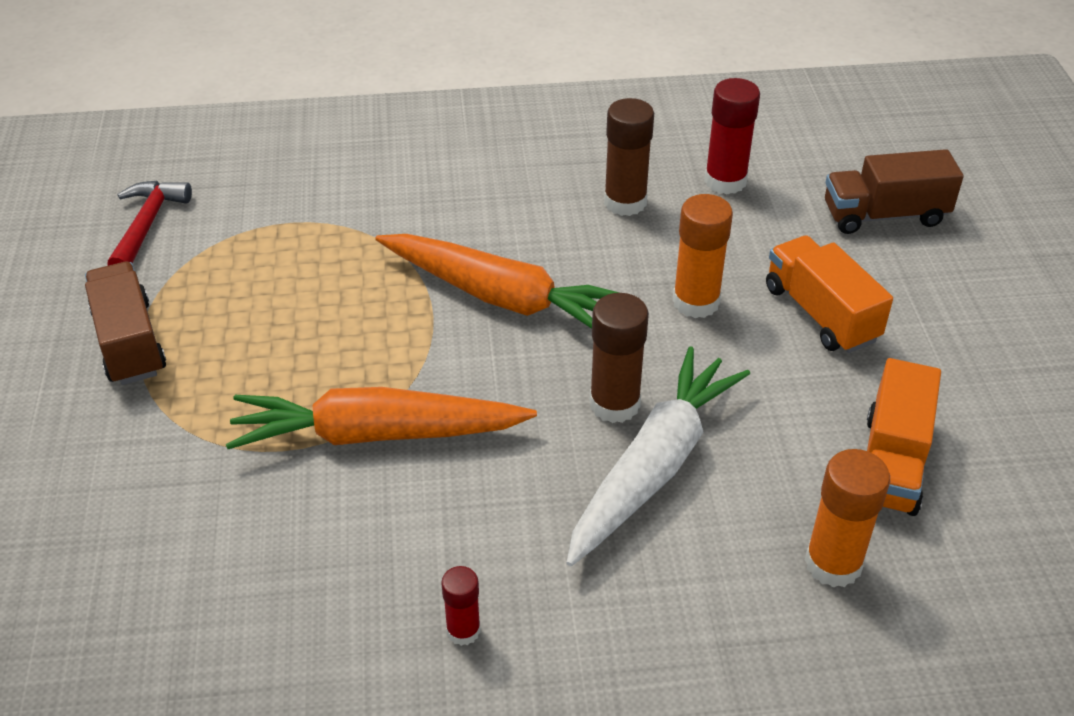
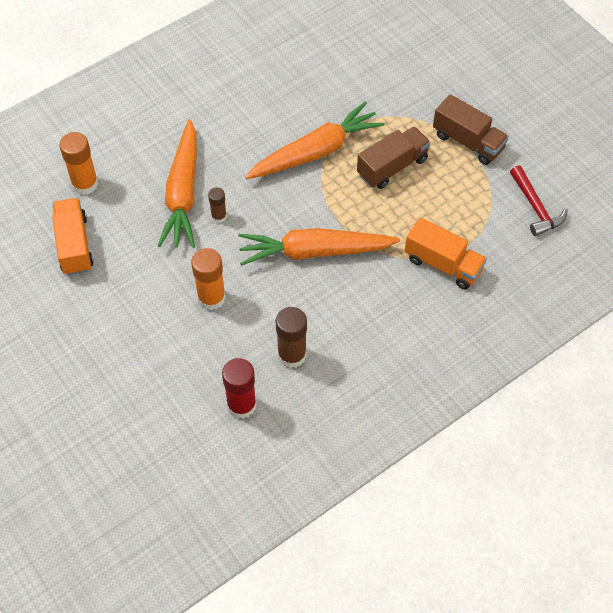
camera: 150 degrees right, 15 degrees up
red glue stick [441,566,481,646] -> none
white carrot [566,346,750,566] -> orange carrot [157,119,197,248]
brown glue stick [590,293,649,423] -> brown glue stick [208,187,227,223], size x0.58
orange truck [766,235,893,353] -> orange truck moved to [405,217,487,289]
brown truck [825,149,964,234] -> brown truck moved to [357,126,431,189]

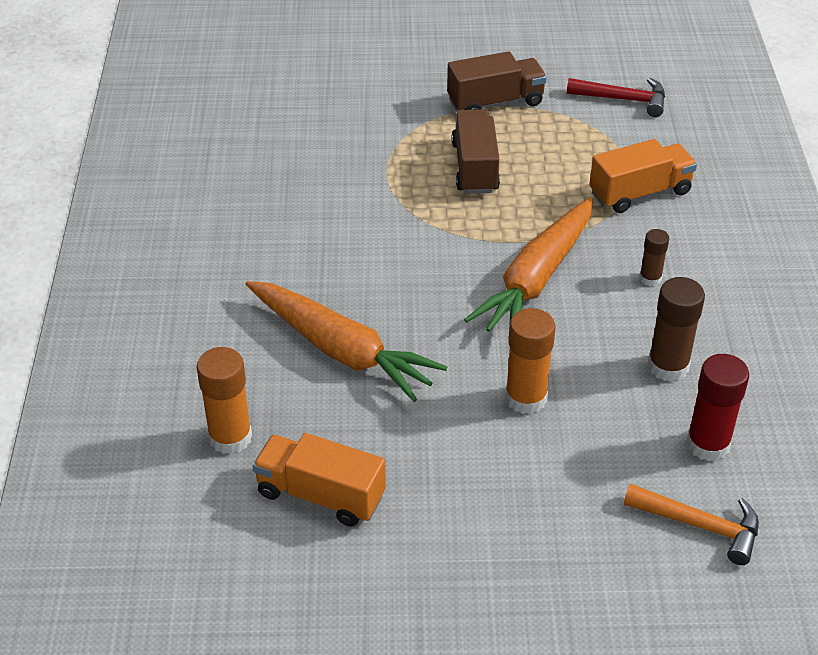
camera: 55 degrees left, 15 degrees down
brown glue stick [208,187,227,223] -> brown glue stick moved to [639,229,669,286]
orange carrot [245,101,385,179] -> none
none -> orange hammer [624,484,759,565]

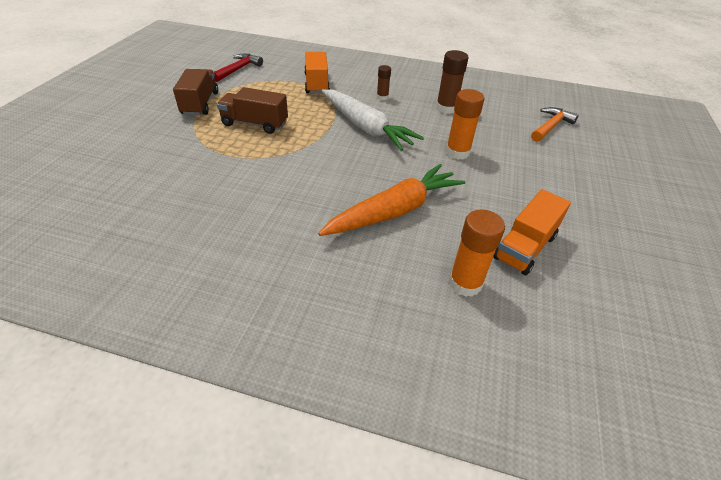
camera: 75 degrees left, 0 degrees up
orange carrot [464,198,593,332] -> white carrot [322,89,424,151]
red glue stick [686,354,749,461] -> none

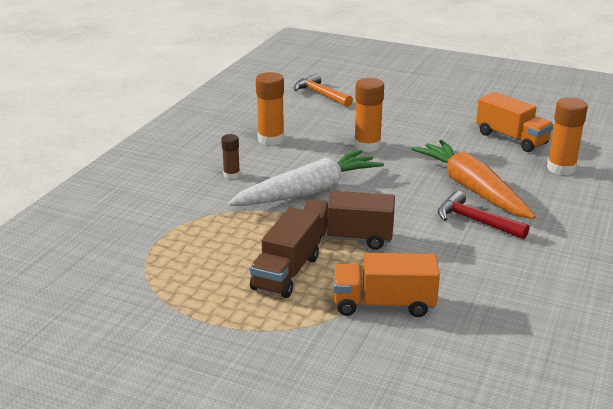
camera: 80 degrees left, 15 degrees down
brown truck [173,69,218,116] -> brown truck moved to [303,191,395,250]
red hammer [214,54,263,82] -> red hammer moved to [438,191,529,239]
orange truck [304,52,330,94] -> orange truck moved to [333,253,440,317]
brown glue stick [436,50,469,114] -> orange glue stick [256,72,284,146]

